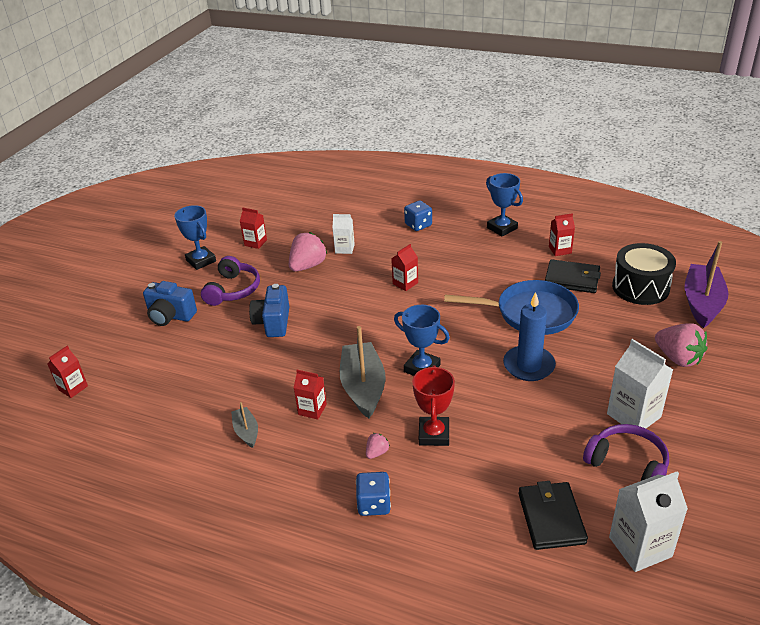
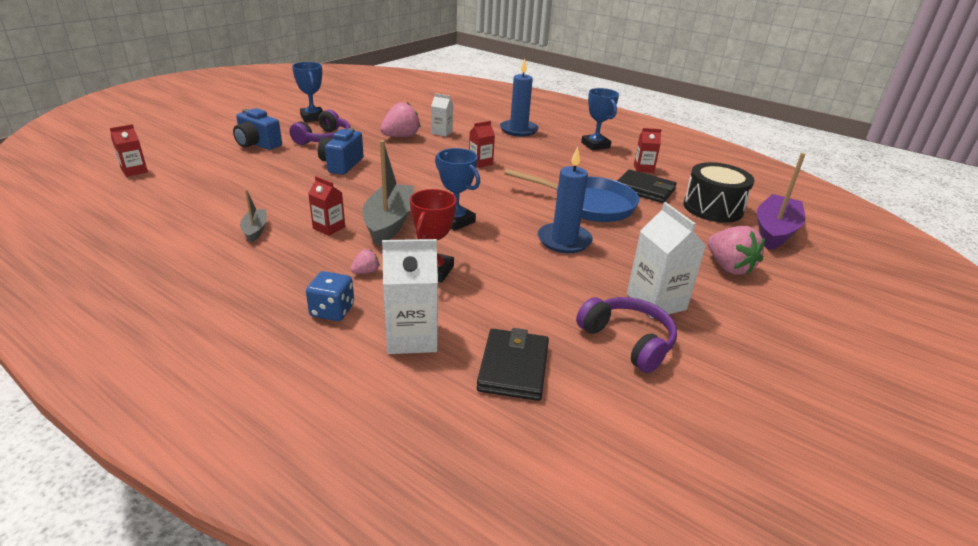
camera: 10 degrees right, 5 degrees down
red carton [240,207,267,249] -> none
blue dice [404,200,432,231] -> blue candle [500,59,538,137]
white carton [609,471,688,572] -> white carton moved to [382,239,438,354]

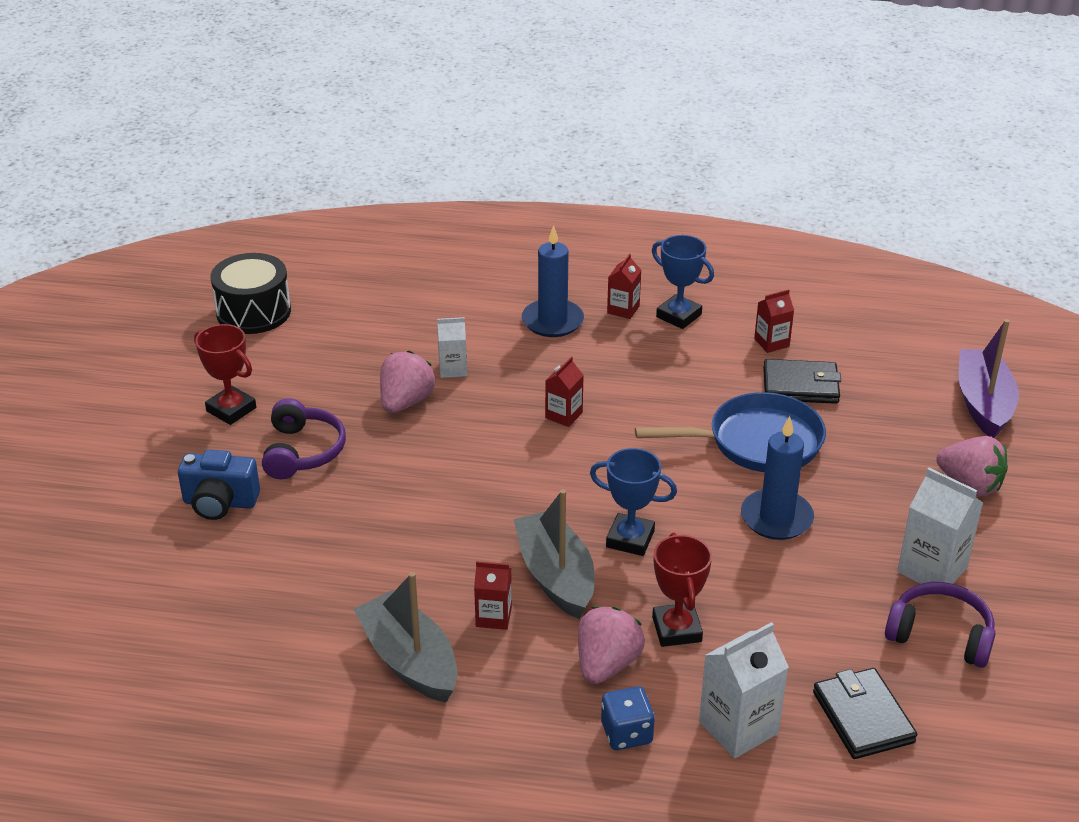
camera: 25 degrees left, 5 degrees up
red carton [110,124,148,177] -> red carton moved to [607,254,641,319]
grey boat [240,189,267,243] -> grey boat [354,572,457,703], size x1.97
blue trophy [292,62,323,122] -> red trophy [194,324,256,425]
blue camera [318,128,364,175] -> none
pink strawberry [350,249,380,274] -> pink strawberry [578,607,645,684], size x2.09
black drum [683,162,754,223] -> black drum moved to [210,253,291,334]

